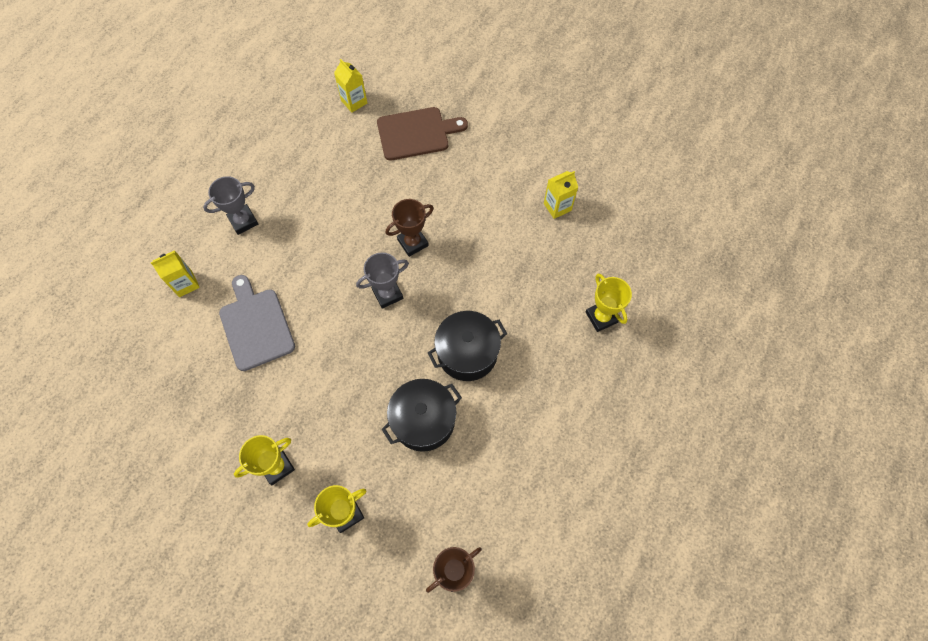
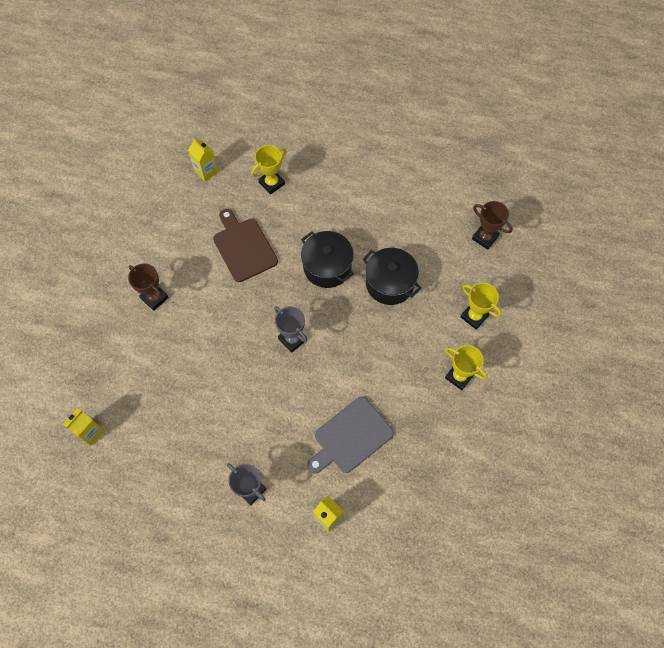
camera: 105 degrees left, 0 degrees up
brown cutting board [377,107,468,161] -> brown cutting board moved to [213,209,278,282]
brown trophy [386,199,434,257] -> brown trophy moved to [128,263,169,311]
yellow carton [544,171,578,219] -> yellow carton moved to [188,139,218,181]

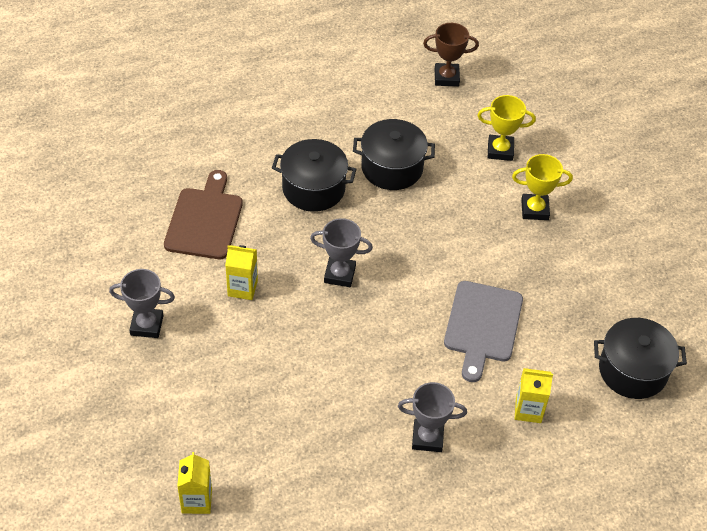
camera: 40 degrees left, 15 degrees down
brown trophy [128,263,169,311] -> grey trophy [109,269,175,338]
yellow carton [188,139,218,181] -> yellow carton moved to [225,245,258,300]
brown cutting board [213,209,278,282] -> brown cutting board turned 75 degrees clockwise [164,170,243,259]
yellow trophy [251,145,287,195] -> none
none -> black pot [594,318,687,399]

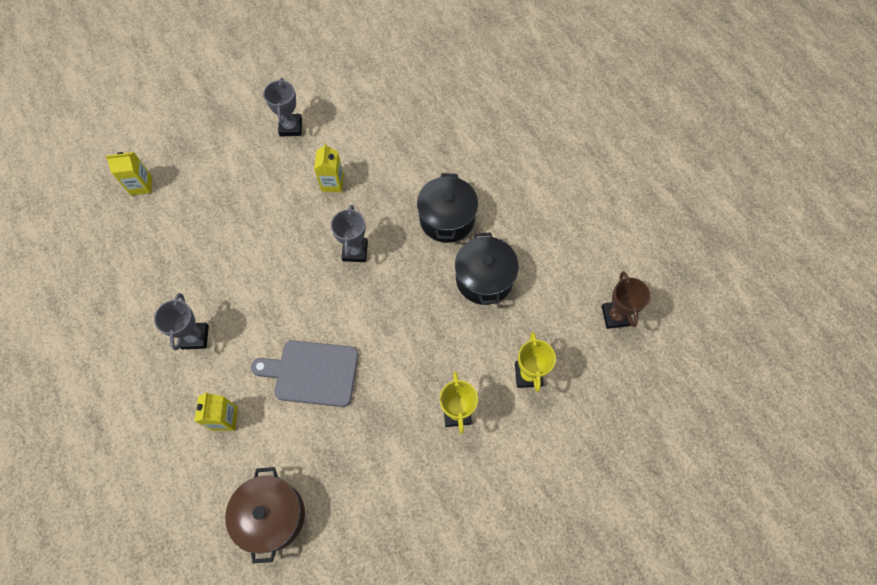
camera: 85 degrees right, 15 degrees up
brown cutting board [164,170,243,259] -> none
black pot [594,318,687,399] -> brown pot [225,467,305,564]

